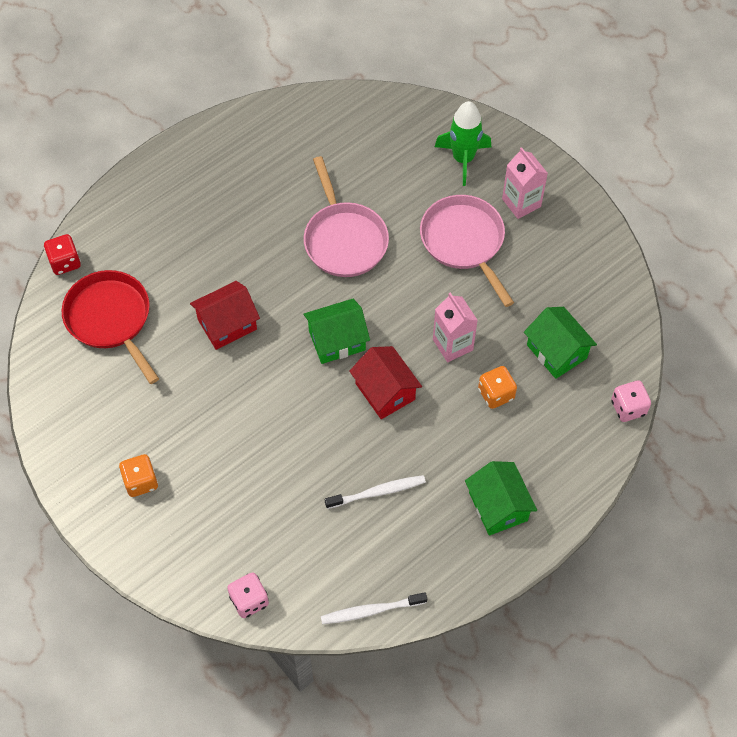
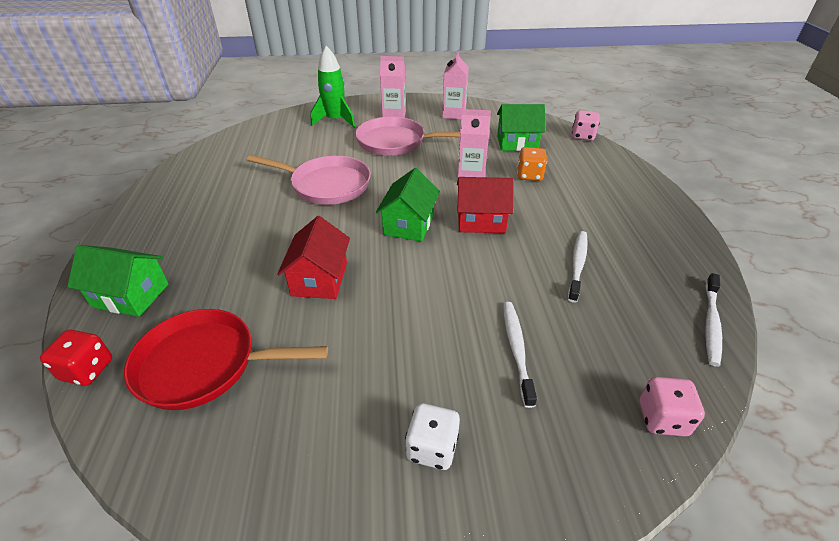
camera: 55 degrees left, 20 degrees down
orange dice [119,454,158,497] -> white dice [405,403,460,470]
green house [465,461,537,536] -> green house moved to [67,245,169,317]
none -> pink carton [442,52,469,120]
none -> white toothbrush [503,302,537,408]

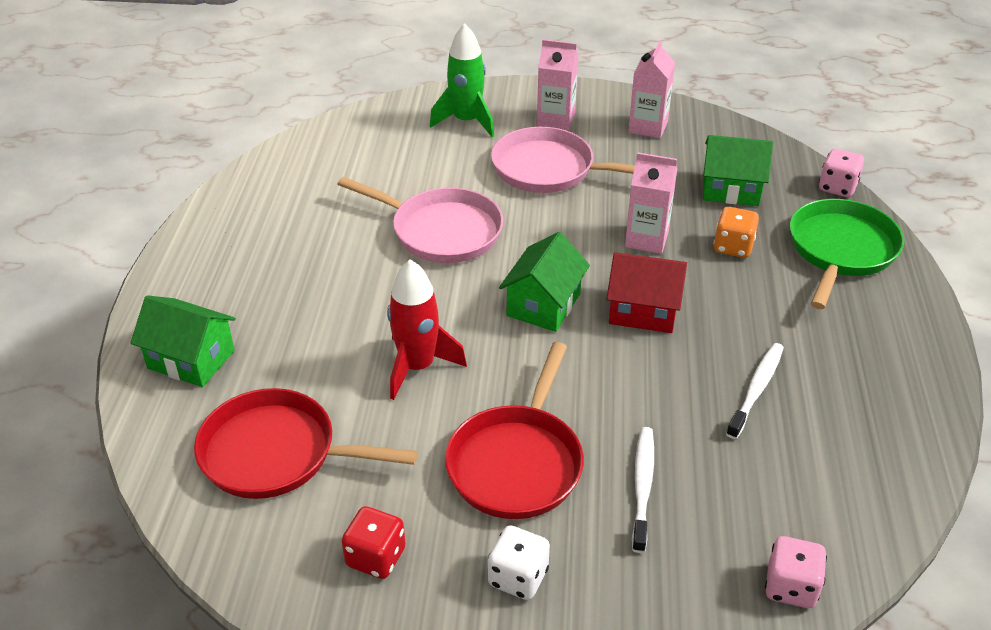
camera: 10 degrees right, 0 degrees up
red dice [40,330,112,386] -> red dice moved to [342,506,406,579]
red house [277,216,350,299] -> red rocket [387,259,467,400]
white toothbrush [705,273,722,367] -> none
none -> red pan [445,342,584,519]
none -> green pan [790,199,904,309]

